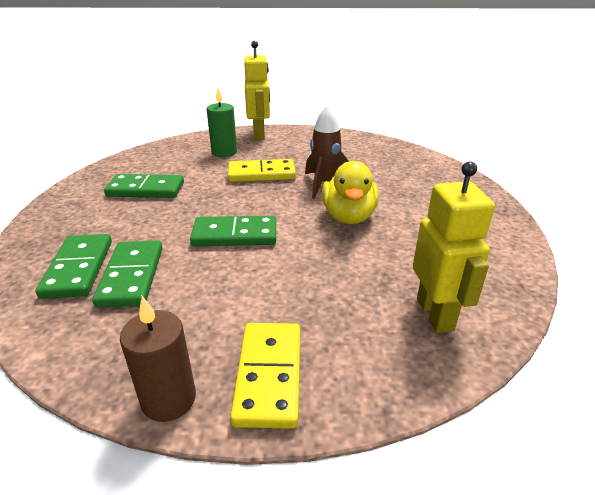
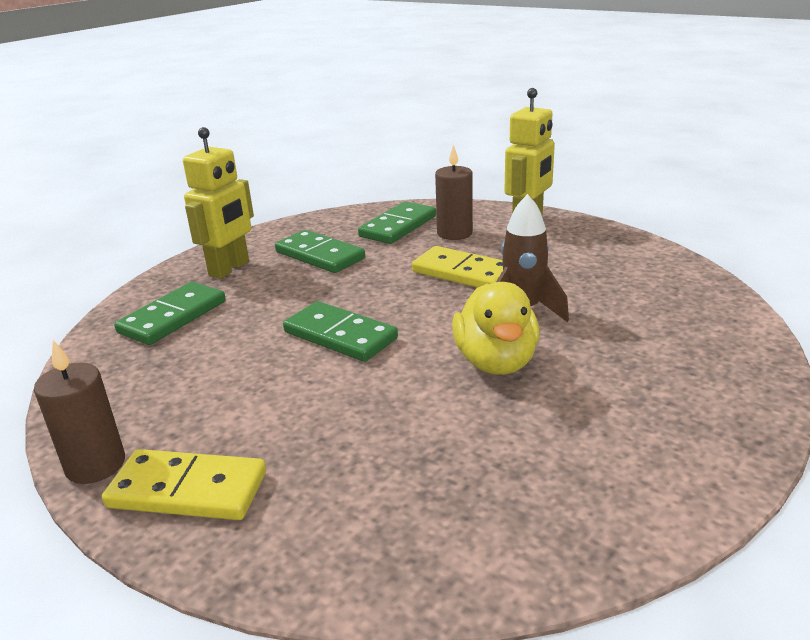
camera: 40 degrees right, 5 degrees down
green domino [92,241,162,308] -> green domino moved to [358,201,436,244]
green candle [207,88,237,157] -> brown candle [435,144,473,240]
yellow domino [230,323,300,429] -> yellow domino turned 60 degrees clockwise [102,449,266,520]
yellow duck [322,161,379,224] -> yellow duck turned 45 degrees counterclockwise [452,282,540,375]
yellow robot [413,161,495,333] -> yellow robot moved to [183,127,254,279]

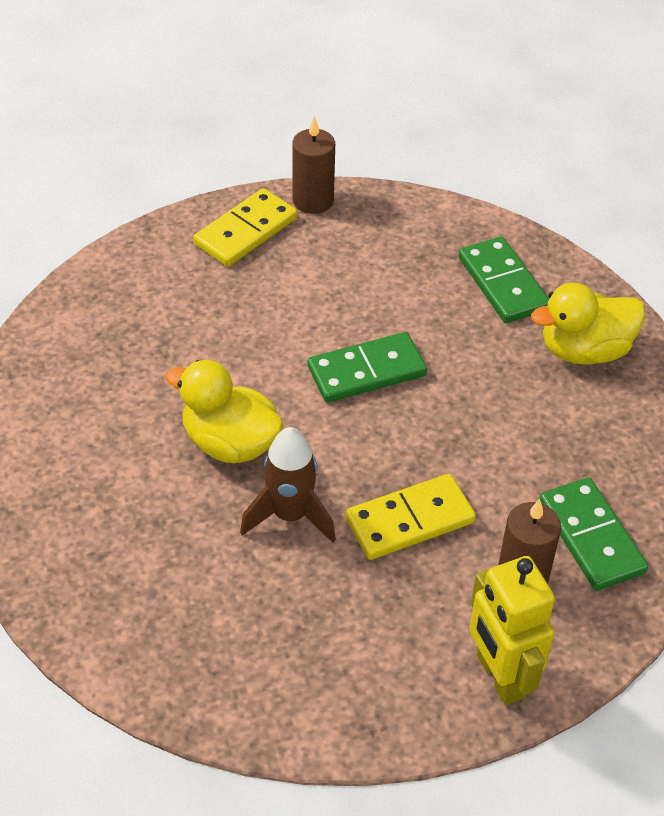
camera: 120 degrees right, 20 degrees up
yellow robot [183,127,254,279] -> yellow duck [531,283,646,365]
green domino [275,230,365,273] -> none

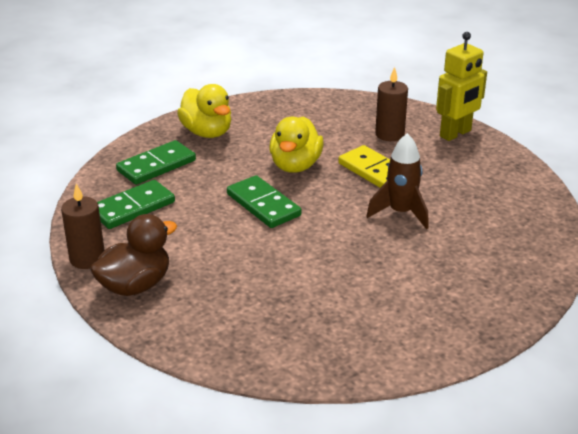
camera: 105 degrees left, 15 degrees down
yellow duck [166,360,284,463] -> yellow duck moved to [270,117,324,173]
yellow domino [193,188,297,267] -> brown duck [90,214,177,296]
green domino [539,478,648,591] -> green domino moved to [97,180,175,229]

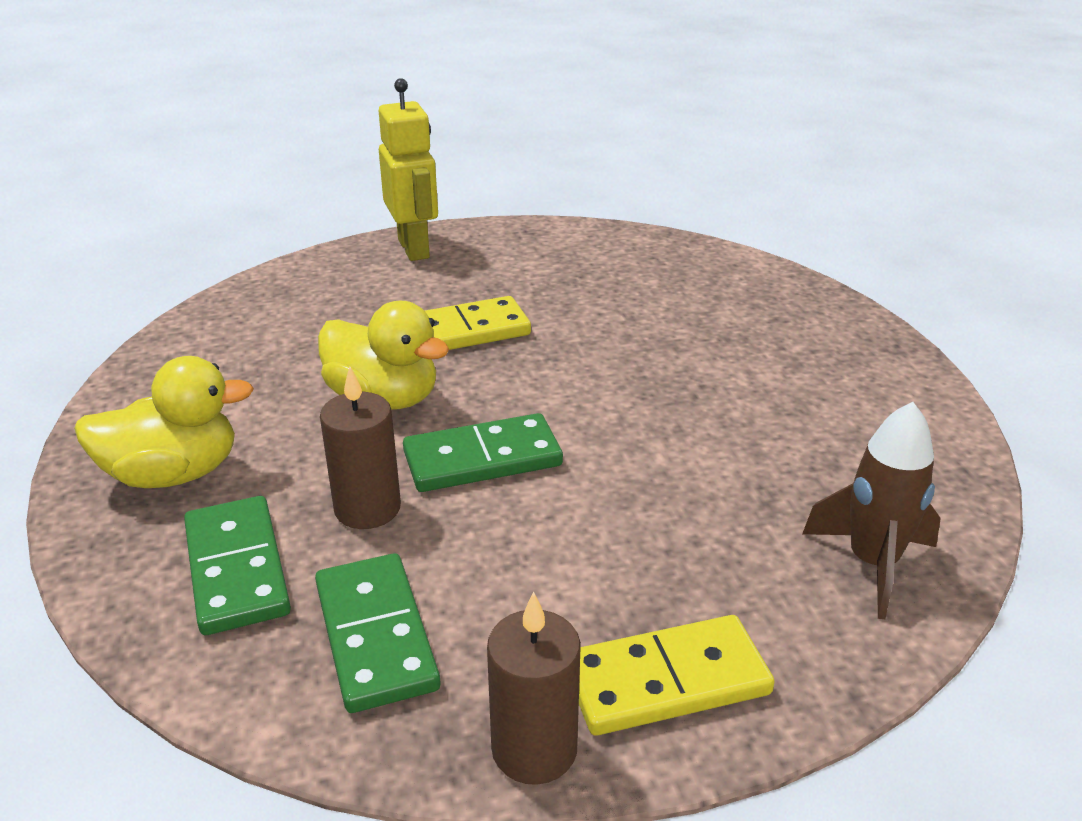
camera: 70 degrees left, 0 degrees up
brown duck [90,214,177,296] -> yellow domino [579,615,775,736]
brown rocket [366,133,429,229] -> brown rocket moved to [802,402,941,619]
brown candle [375,67,408,141] -> brown candle moved to [320,366,401,529]

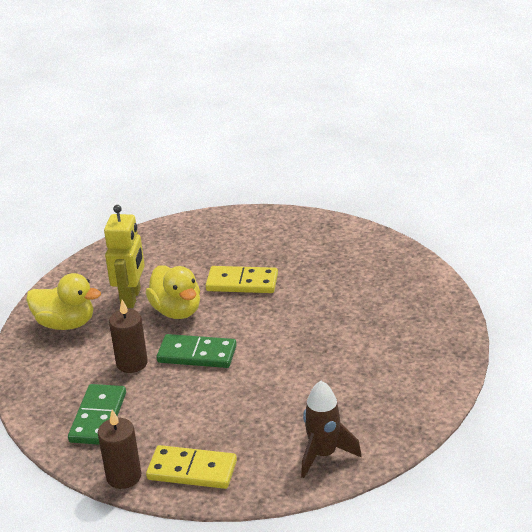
camera: 30 degrees right, 0 degrees up
green domino [184,496,291,635] -> none
yellow robot [379,78,438,261] -> yellow robot moved to [104,205,145,308]

